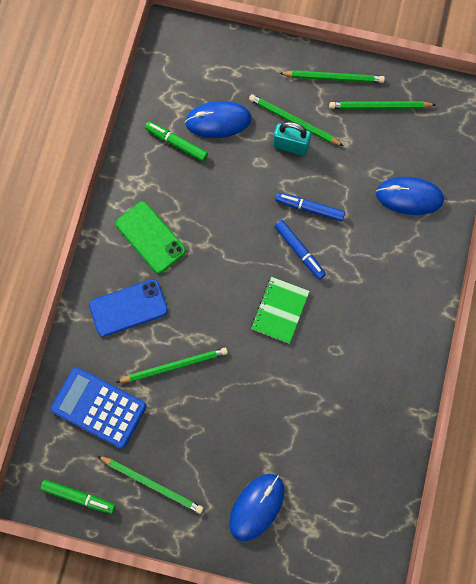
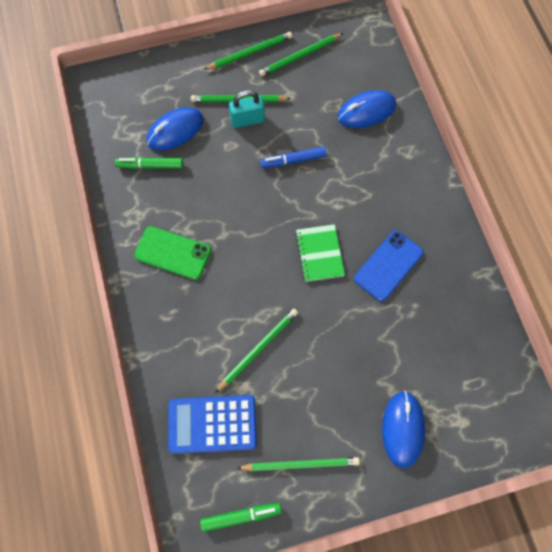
camera: 30 degrees left, 5 degrees down
blue phone [89,279,168,337] -> blue phone moved to [354,230,423,301]
blue marker [274,220,326,280] -> none

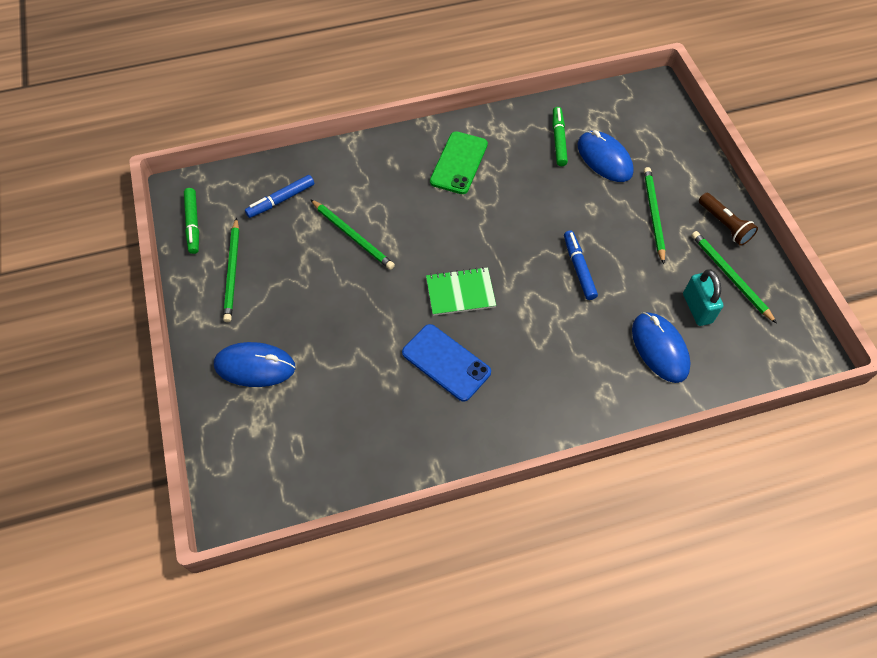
camera: 90 degrees right, 10 degrees down
blue calculator [168,395,257,454] -> blue marker [245,175,314,218]
green pencil [204,32,292,70] -> brown flashlight [699,193,758,246]
turquoise padlock [229,90,265,128] -> turquoise padlock moved to [683,269,724,326]

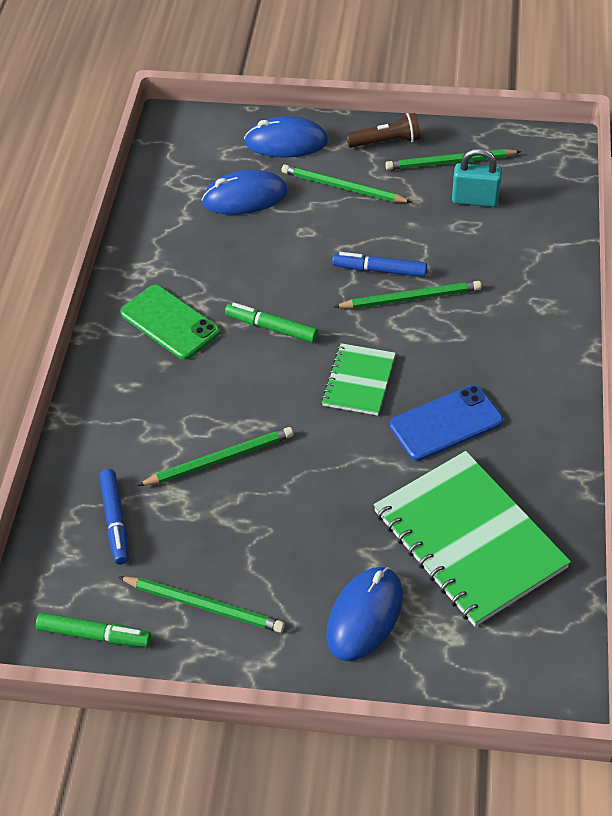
camera: 65 degrees left, 10 degrees down
green marker [553,107,568,166] -> green marker moved to [225,303,318,343]
blue mouse [632,312,690,383] -> blue mouse moved to [244,116,328,158]
none -> green pencil [334,281,481,309]
none -> green notebook [373,451,571,627]

